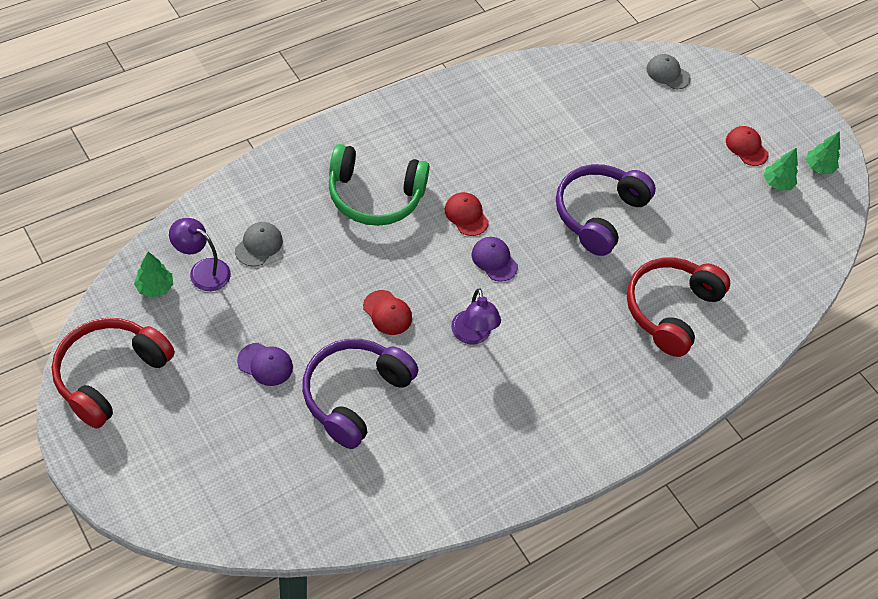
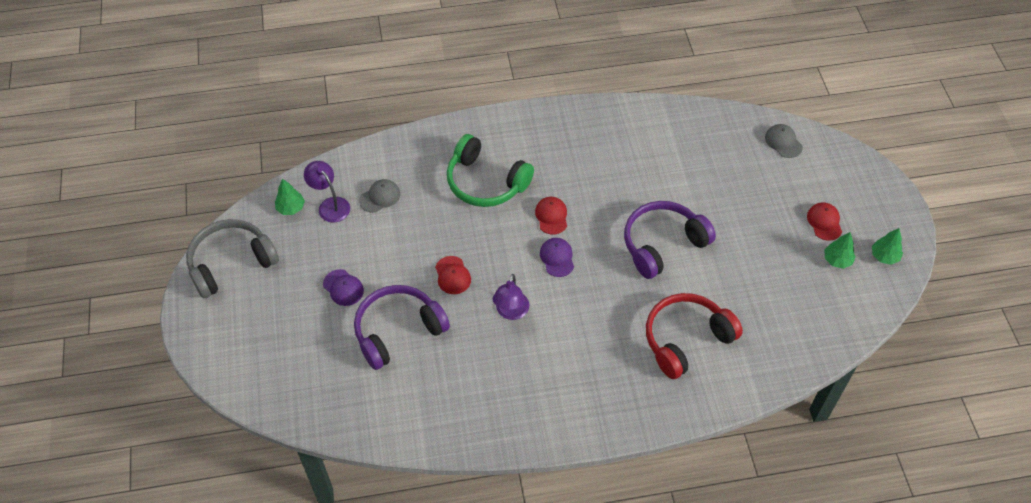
camera: 30 degrees right, 0 degrees up
red headphones [52,318,175,429] -> grey headphones [186,219,279,298]

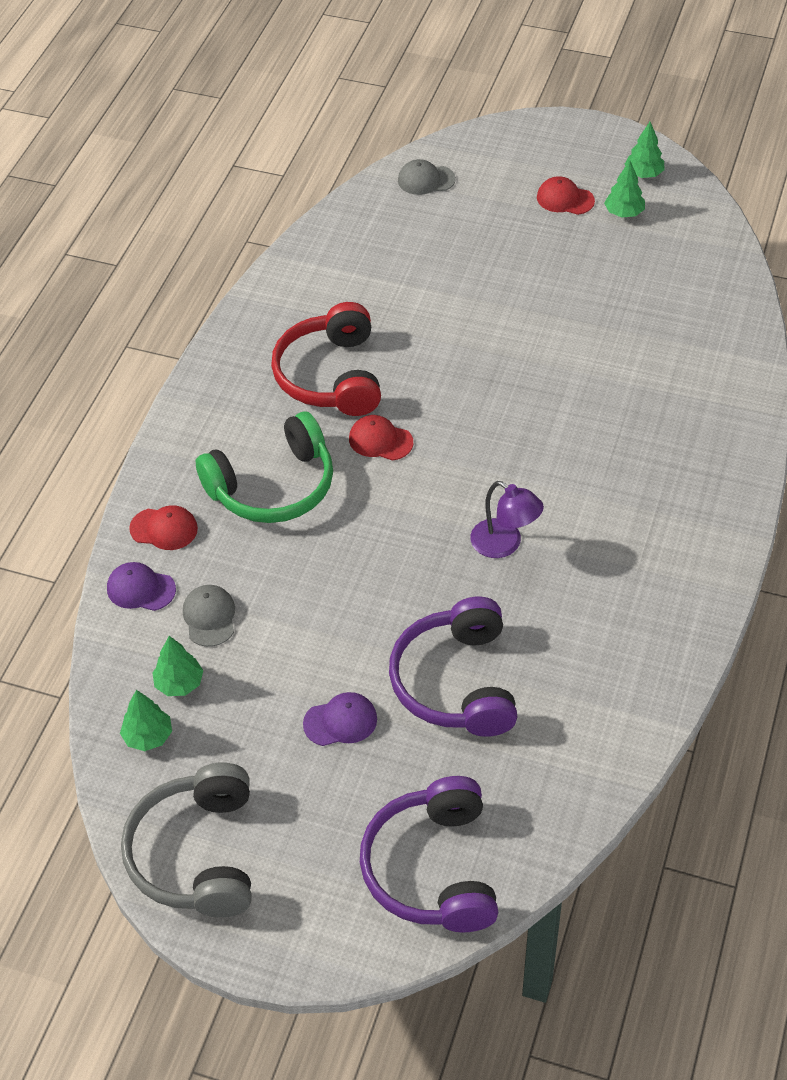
camera: 60 degrees left, 5 degrees down
purple lamp [304,161,350,222] -> green tree [152,636,203,696]
red cap [435,256,471,294] -> red cap moved to [129,505,198,550]
purple cap [540,238,574,277] -> purple cap moved to [107,562,176,611]
purple headphones [624,201,716,279] -> purple headphones moved to [360,776,498,932]
red headphones [646,293,743,379] -> red headphones moved to [271,302,381,416]

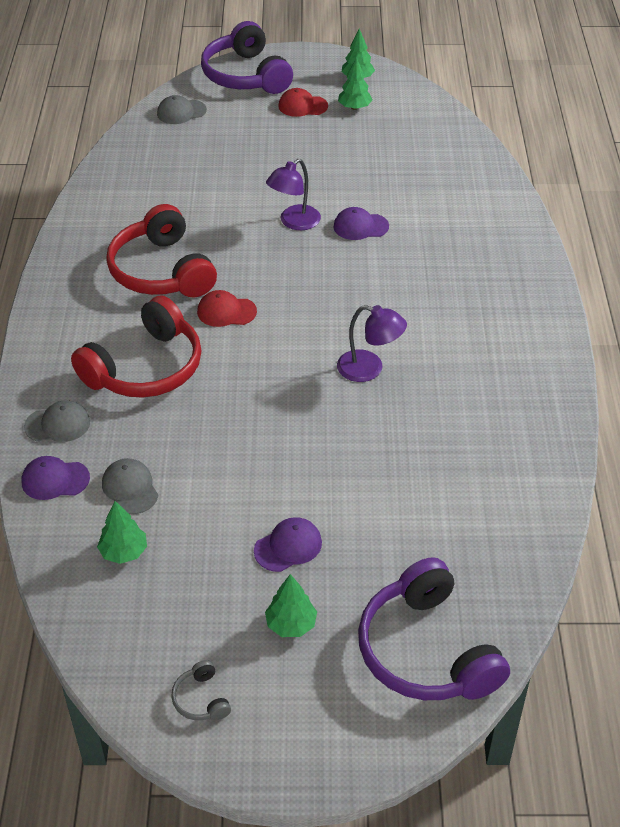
camera: 20 degrees left, 5 degrees down
green tree [120,690,172,751] -> green tree moved to [265,574,317,637]
grey headphones [121,763,252,917] -> grey headphones [171,660,231,720], size x0.40
red cap [129,505,198,550] -> grey cap [24,400,90,442]
green headphones [196,412,333,523] -> red headphones [71,295,201,398]
purple headphones [389,597,518,737] -> purple headphones moved to [201,21,293,94]
none -> purple lamp [266,159,321,230]
none -> purple cap [333,207,389,240]

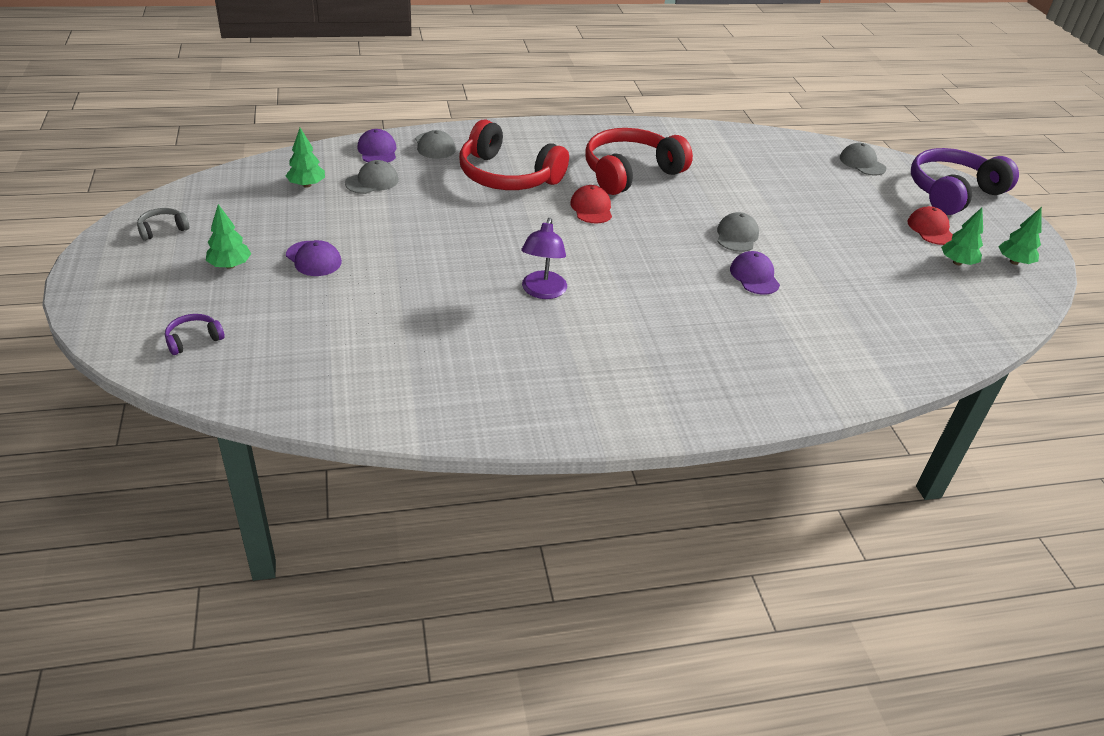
camera: 75 degrees right, 5 degrees down
purple lamp [266,159,321,230] -> grey cap [717,212,759,252]
purple headphones [358,557,510,700] -> purple headphones [165,314,225,355], size x0.40

